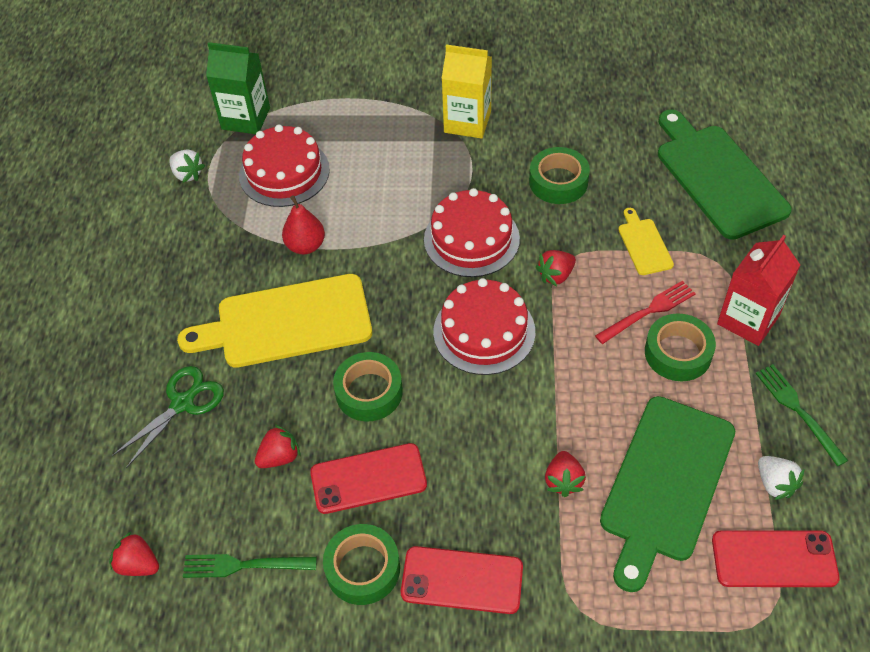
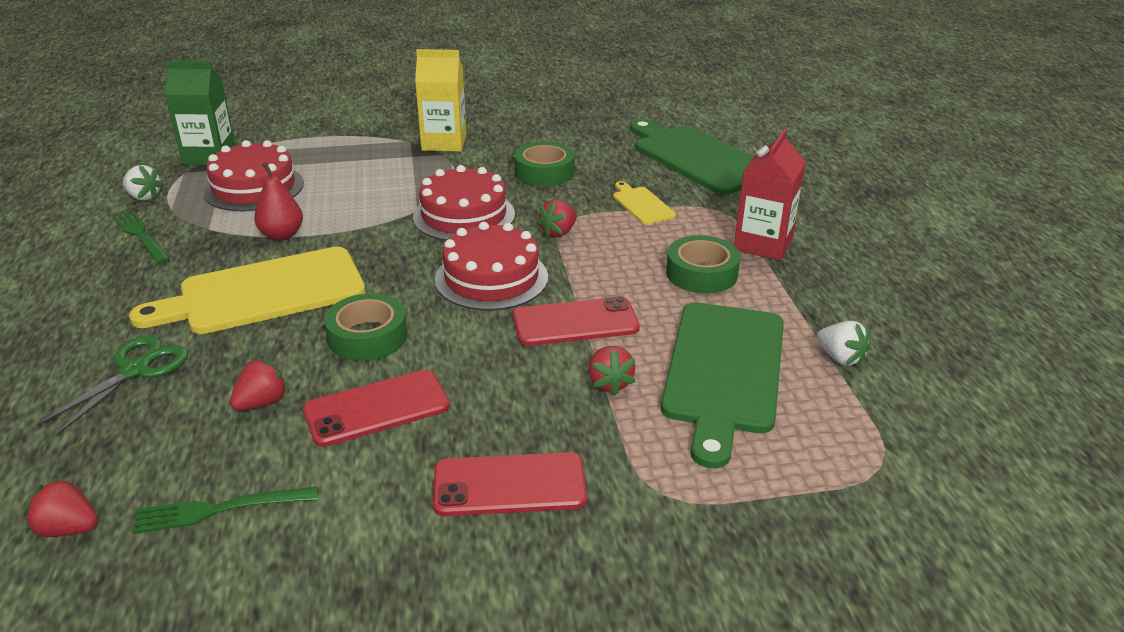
camera: 15 degrees left, 20 degrees down
green tape [323,524,400,605] -> none
red fork [595,280,696,344] -> none
red phone [712,530,840,587] -> red phone moved to [513,296,640,346]
green fork [755,364,848,466] -> green fork moved to [112,210,170,264]

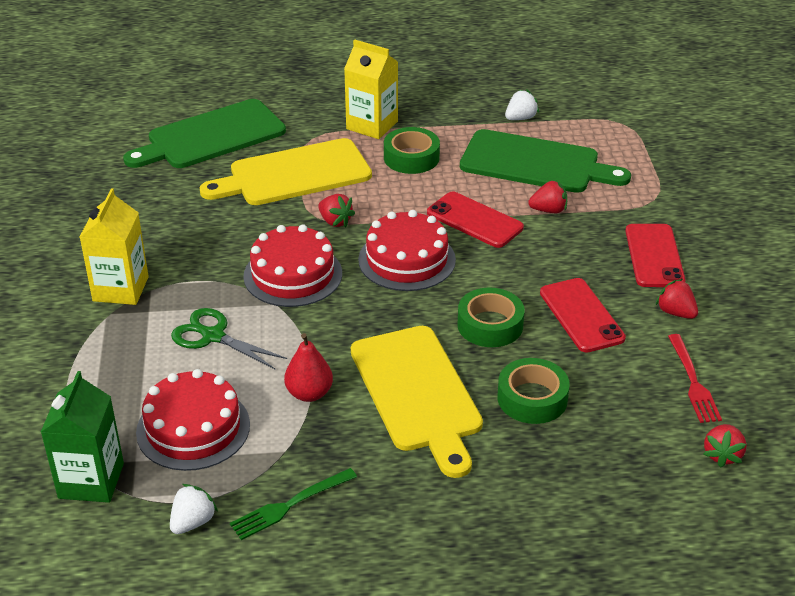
camera: 85 degrees left, 5 degrees up
green scissors [37,336,188,436] -> green scissors moved to [171,308,287,369]
green fork [132,486,318,534] -> red fork [668,334,722,423]
red strawberry [230,358,289,411] -> red strawberry moved to [656,279,698,319]
red phone [513,296,640,346] -> red phone turned 45 degrees counterclockwise [427,192,524,248]
green tape [514,142,575,186] -> green tape moved to [497,358,570,424]
yellow cutting board [613,181,676,225] -> yellow cutting board [200,138,372,205], size x2.16
red carton [734,129,806,261] -> yellow carton [344,39,398,139]

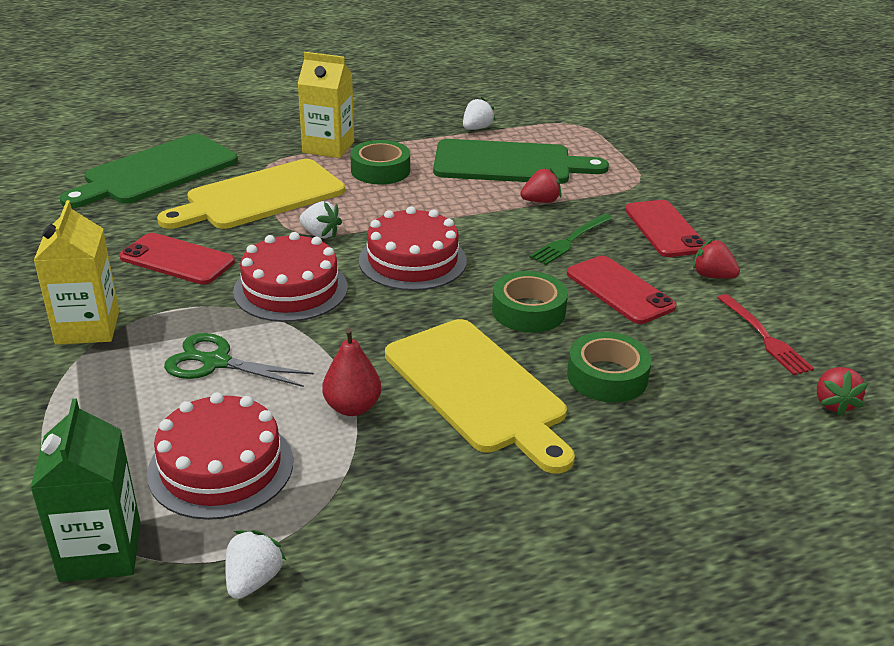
camera: 15 degrees left, 5 degrees down
green fork [230,468,357,540] -> green fork moved to [529,214,613,265]
red strawberry [318,194,355,227] -> white strawberry [299,201,342,238]
red phone [427,192,524,248] -> red phone moved to [119,233,235,285]

